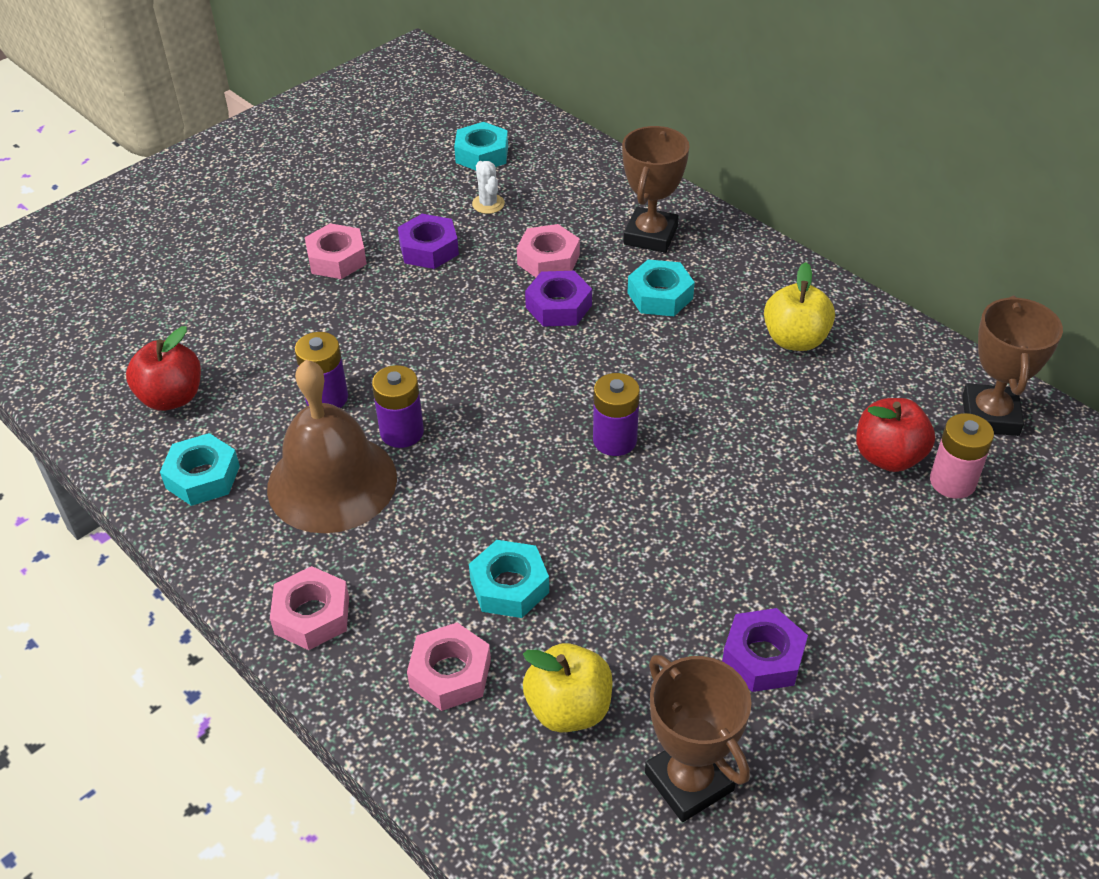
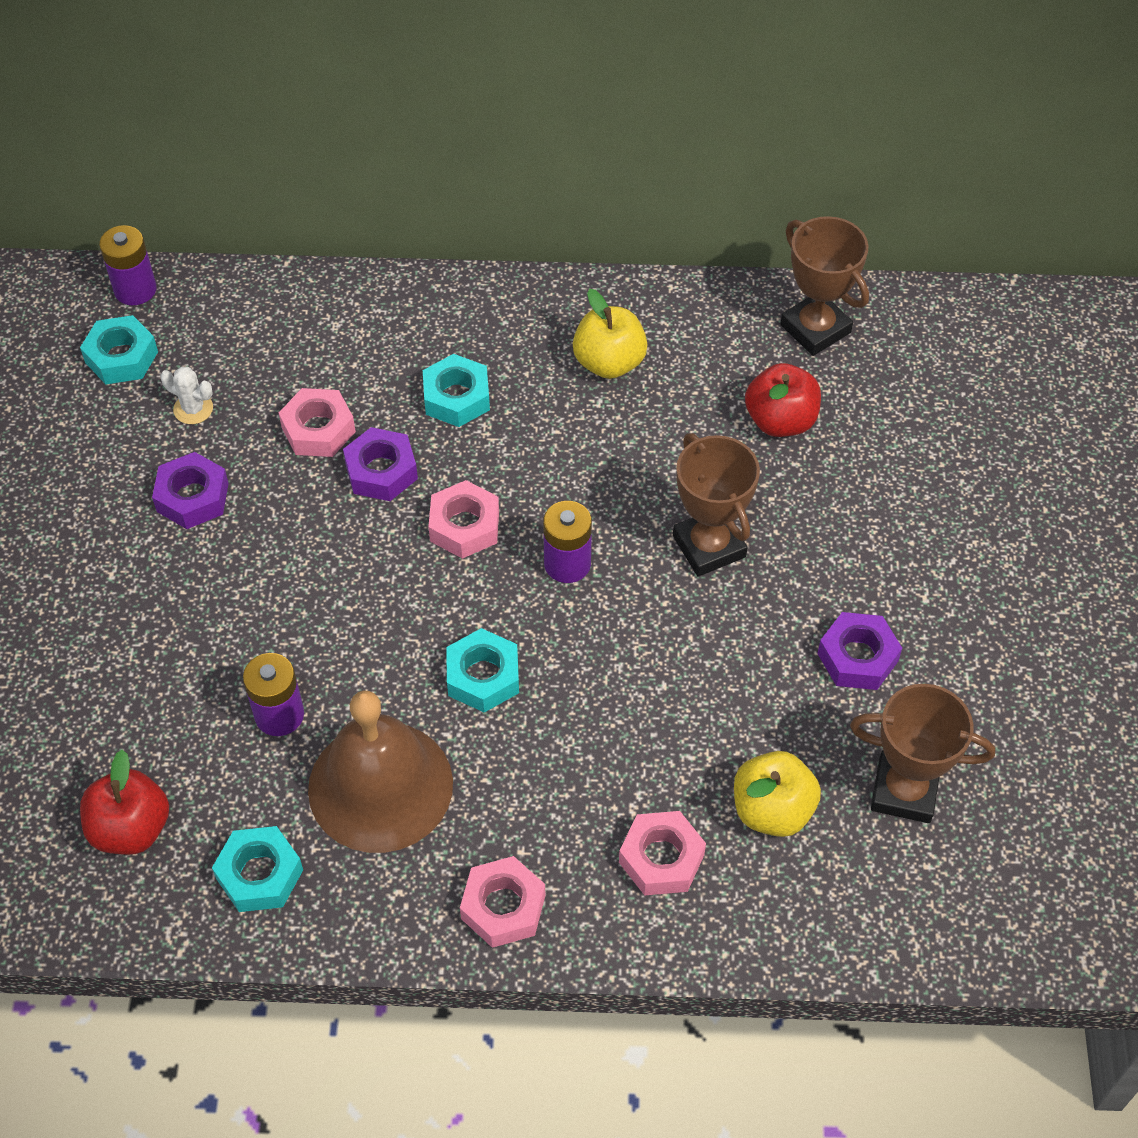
camera: 45 degrees left, 10 degrees up
pink nut [305,223,367,279] -> pink nut moved to [428,480,499,559]
purple battery [372,365,424,448] -> purple battery moved to [99,225,157,305]
turquoise nut [469,540,549,618] -> turquoise nut moved to [446,628,519,713]
brown trophy [622,126,689,253] -> brown trophy moved to [673,433,760,576]
pink battery [930,413,994,499] -> none

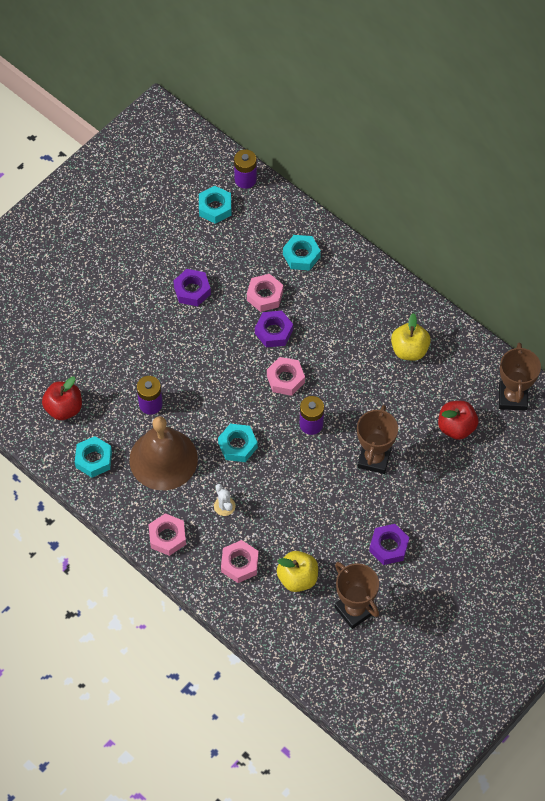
camera: 40 degrees right, 5 degrees up
white cactus [160,367,213,424] -> white cactus moved to [214,484,235,516]
turquoise nut [423,354,490,427] -> turquoise nut moved to [283,235,321,270]

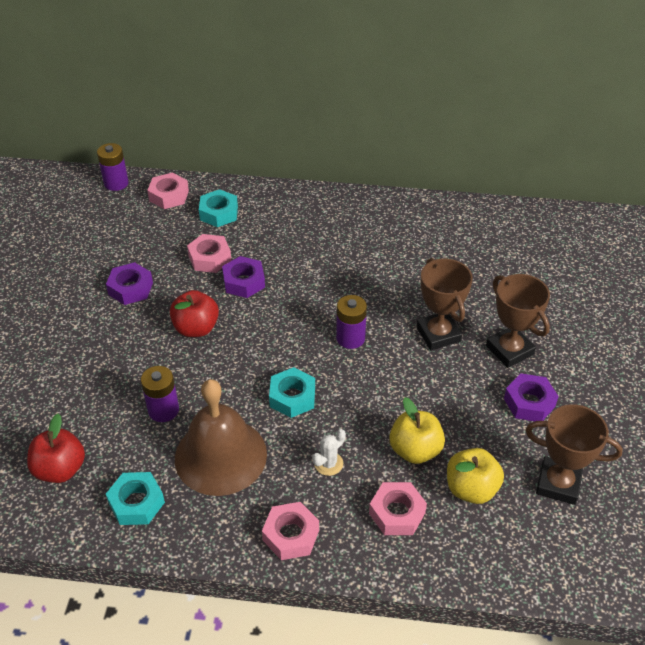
camera: 35 degrees left, 15 degrees down
turquoise nut [199,186,232,224] -> none
white cactus [214,484,235,516] -> white cactus turned 75 degrees counterclockwise [312,429,346,476]
pink nut [267,357,305,396] -> pink nut moved to [147,173,189,209]
yellow apple [391,313,431,361] -> yellow apple moved to [390,397,445,464]
red apple [438,401,478,440] -> red apple moved to [170,290,219,337]
brown trophy [499,343,541,411] -> brown trophy moved to [486,274,550,368]

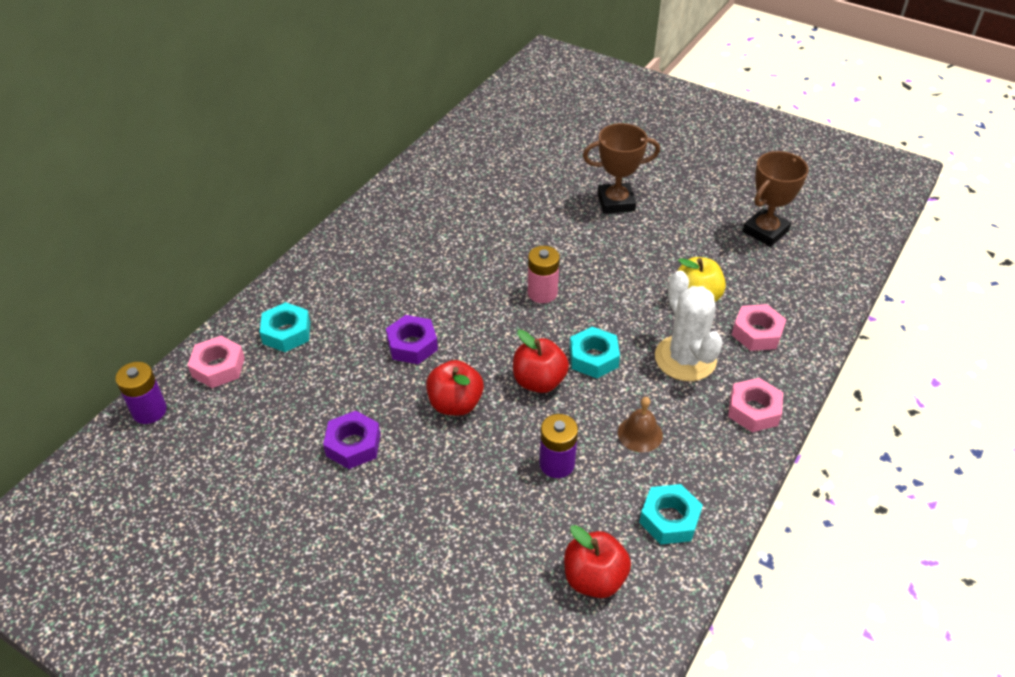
camera: 65 degrees left, 0 degrees up
brown bell [175,379,267,496] -> brown bell [618,397,663,452], size x0.45
pink nut [187,234,232,273] -> none
white cactus [312,429,346,476] -> white cactus [655,271,723,381], size x2.14
purple battery [336,295,367,349] -> pink battery [528,246,560,303]
brown trophy [416,258,473,350] -> none
yellow apple [447,448,504,504] -> none
purple nut [504,373,559,421] -> none
none -> red apple [513,330,569,393]

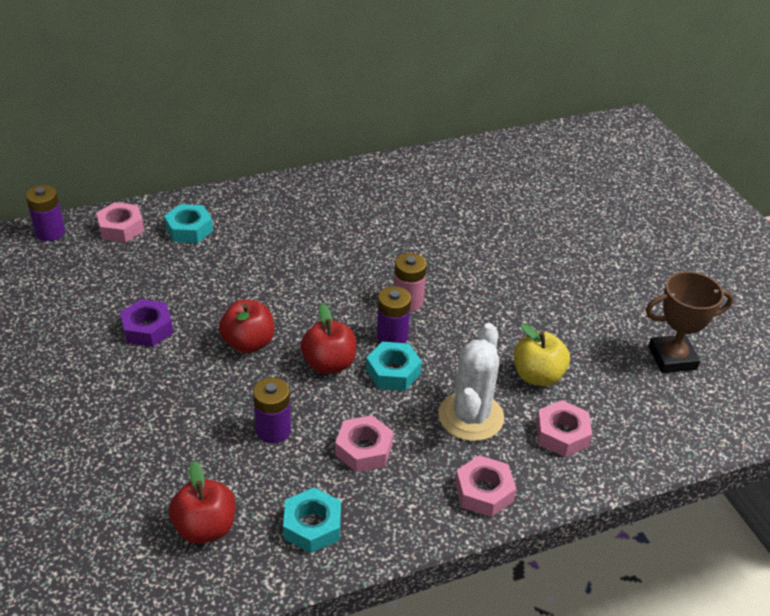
camera: 35 degrees right, 5 degrees down
purple nut [386,315,438,364] -> none
brown trophy [583,123,660,214] -> none
brown bell [618,397,663,452] -> pink nut [335,415,393,472]
none -> purple battery [377,286,411,343]

